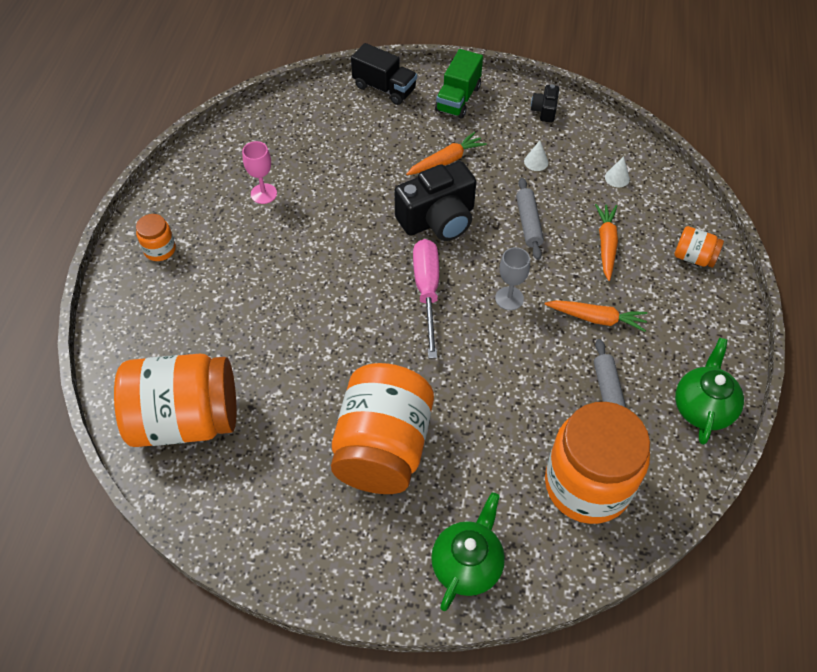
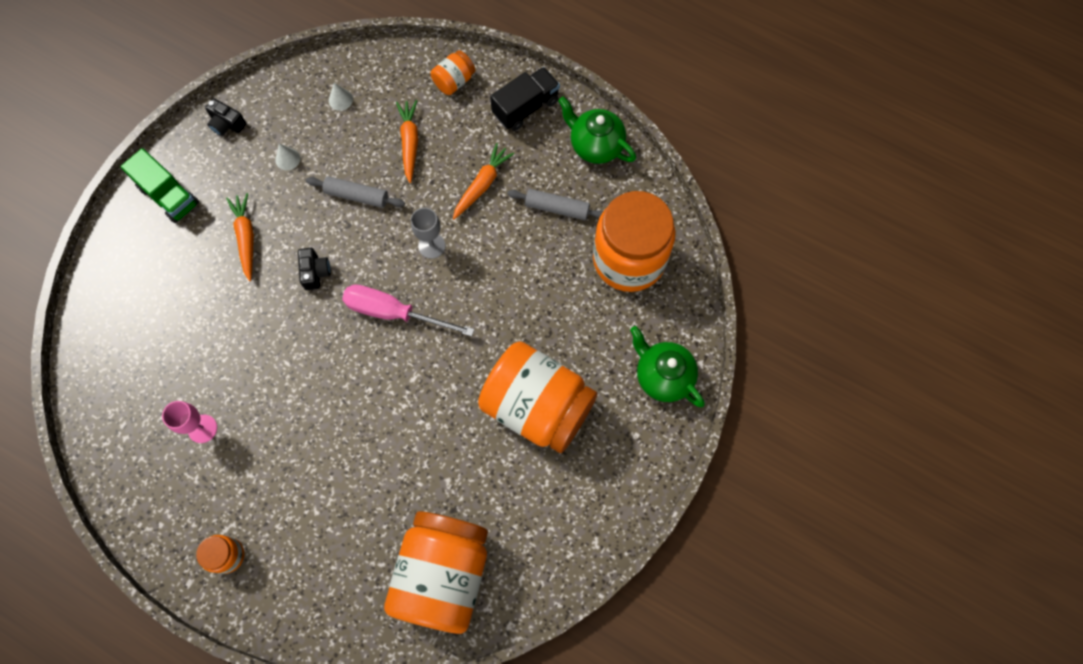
camera: 70 degrees left, 15 degrees up
black truck [351,43,417,105] -> black truck moved to [490,67,560,131]
black camera [394,161,476,241] -> black camera [298,248,331,290], size x0.47
orange carrot [595,204,618,281] -> orange carrot turned 60 degrees clockwise [396,100,418,183]

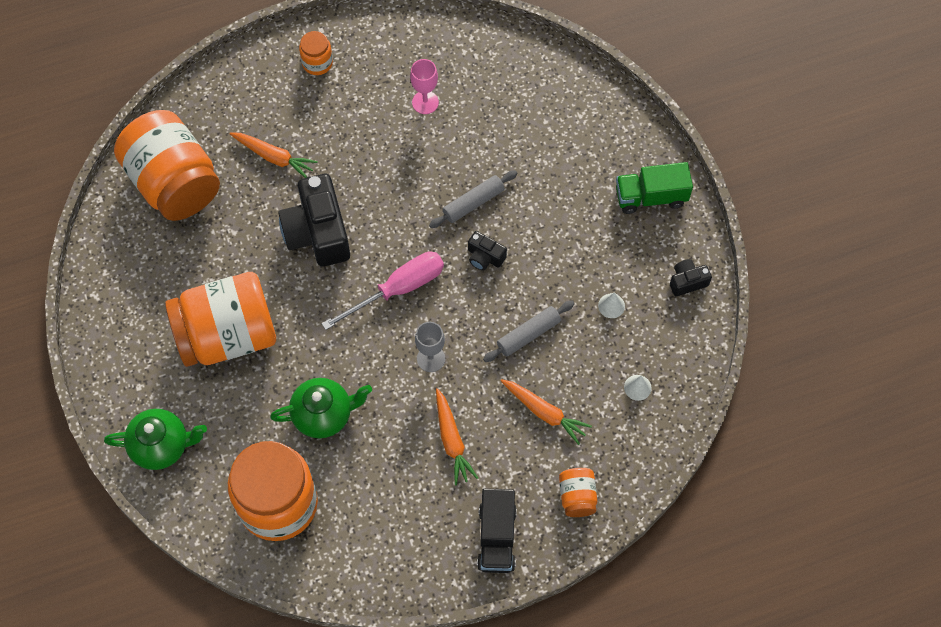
camera: 130 degrees right, 5 degrees down
orange carrot [226,193,254,281] -> orange carrot moved to [229,132,318,178]
grey rolling pin [507,189,603,220] -> grey rolling pin moved to [429,170,518,228]
green teapot [558,97,636,164] -> green teapot moved to [270,378,372,438]
none -> black camera [278,174,350,267]

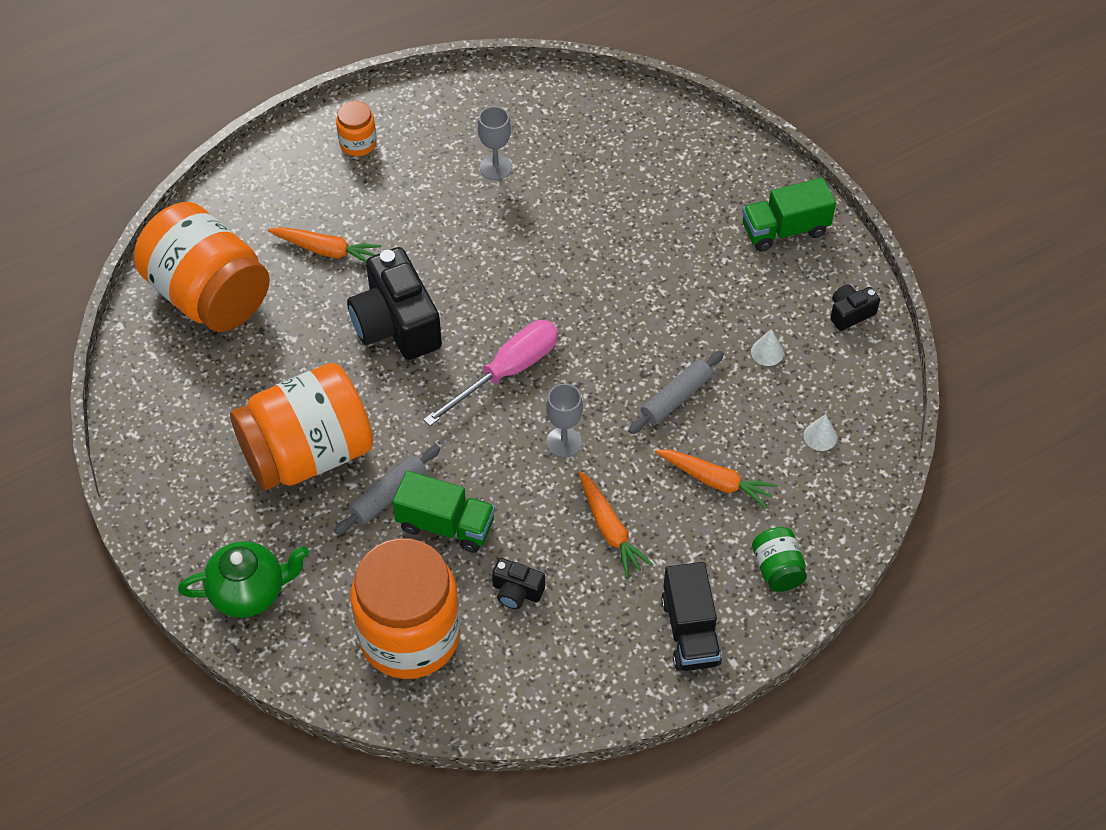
camera: 10 degrees left, 10 degrees down
green teapot [270,378,372,438] -> green truck [392,471,495,553]
pink goblet [410,59,439,114] -> grey goblet [478,106,512,180]
grey rolling pin [429,170,518,228] -> grey rolling pin moved to [334,445,440,535]
black camera [468,231,507,271] -> black camera moved to [492,558,545,609]
orange jar [559,468,597,517] -> green jar [752,527,807,592]

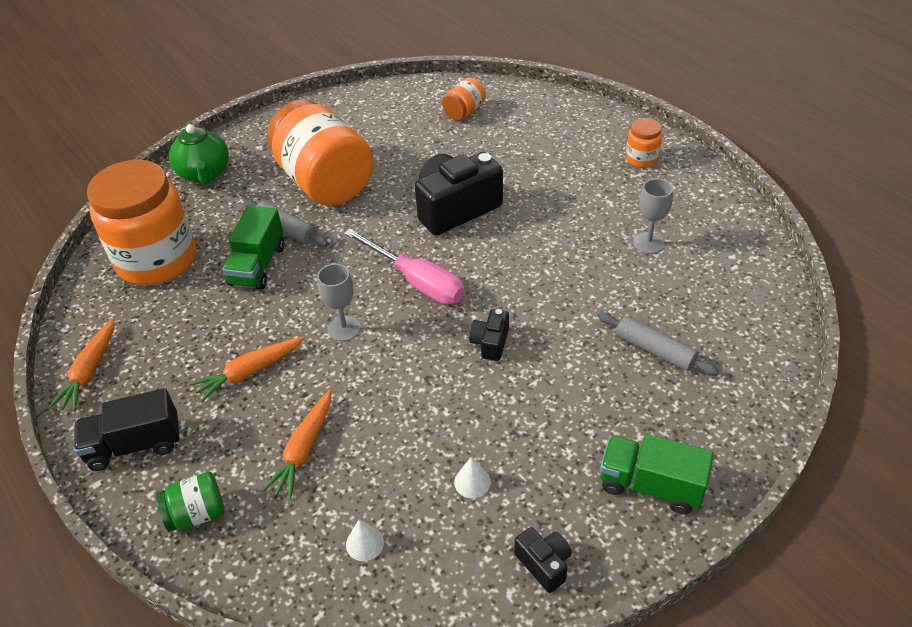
camera: 85 degrees right, 10 degrees down
orange jar [134,202,270,332] -> orange jar [442,77,486,120], size x0.44
orange carrot [268,227,381,263] -> orange carrot moved to [48,318,115,412]
black camera [492,558,545,609] -> black camera moved to [469,309,509,361]
grey rolling pin [629,351,724,434] -> grey rolling pin moved to [598,312,719,376]
green truck [742,178,836,251] -> green truck turned 45 degrees counterclockwise [600,434,714,514]

